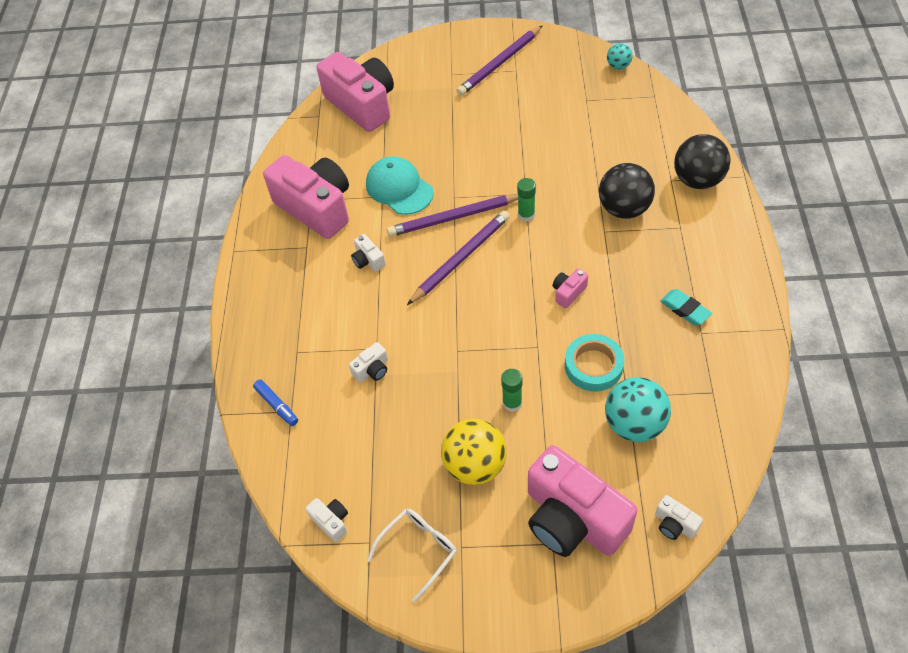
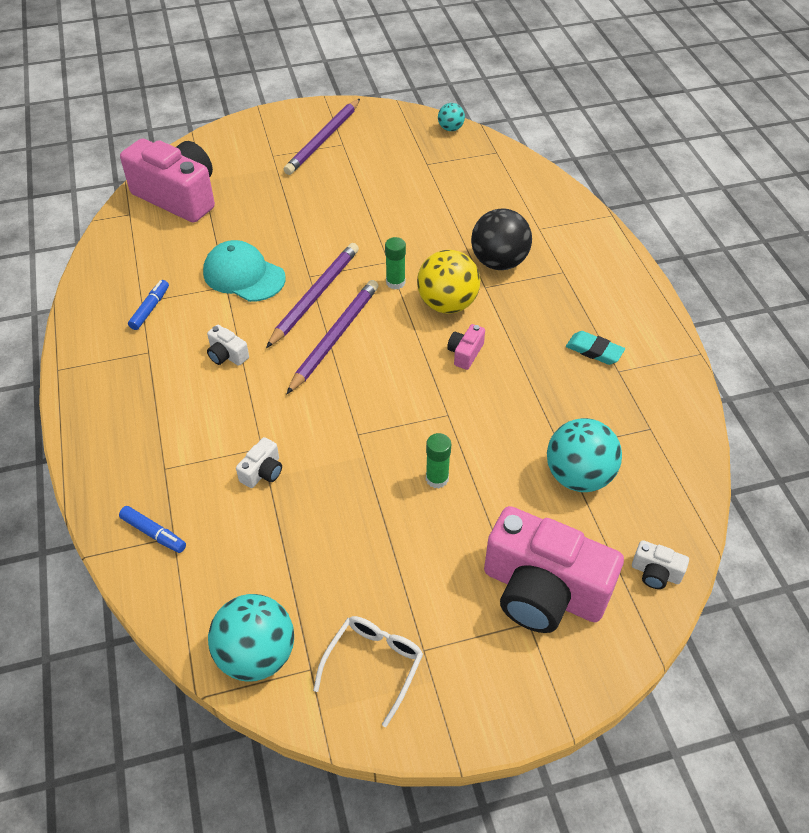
camera: 20 degrees left, 5 degrees down
pink camera [263,155,349,239] -> blue marker [128,280,169,330]
white camera [305,498,348,542] -> turquoise ball [208,594,294,682]
purple pencil [387,194,518,237] -> purple pencil turned 150 degrees clockwise [266,243,359,348]
yellow ball [441,419,507,485] -> yellow ball moved to [417,250,480,314]
turquoise tape [565,334,624,391] -> none
black ball [674,134,731,189] -> none

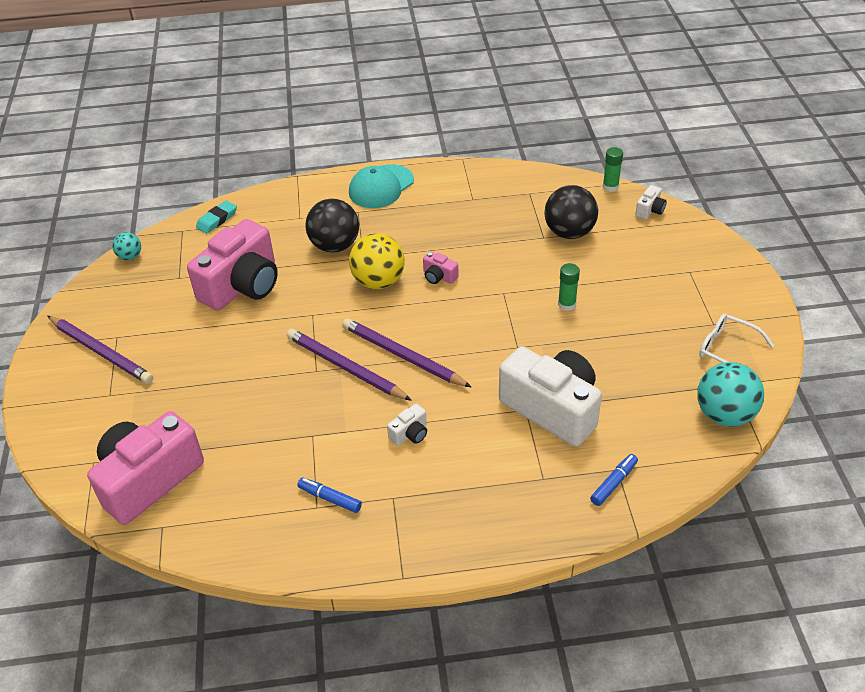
camera: 80 degrees left, 5 degrees down
turquoise cap [203,240,286,302] -> turquoise cap moved to [349,164,414,208]
white camera [236,437,282,488] -> white camera [499,347,602,447], size x2.47
green glue stick [385,237,406,289] -> green glue stick moved to [603,147,623,192]
pink camera [484,506,624,633] -> pink camera moved to [187,219,278,311]
turquoise ball [547,418,622,492] -> black ball [544,185,598,239]
turquoise eraser [566,331,625,365] -> turquoise eraser moved to [196,200,237,234]

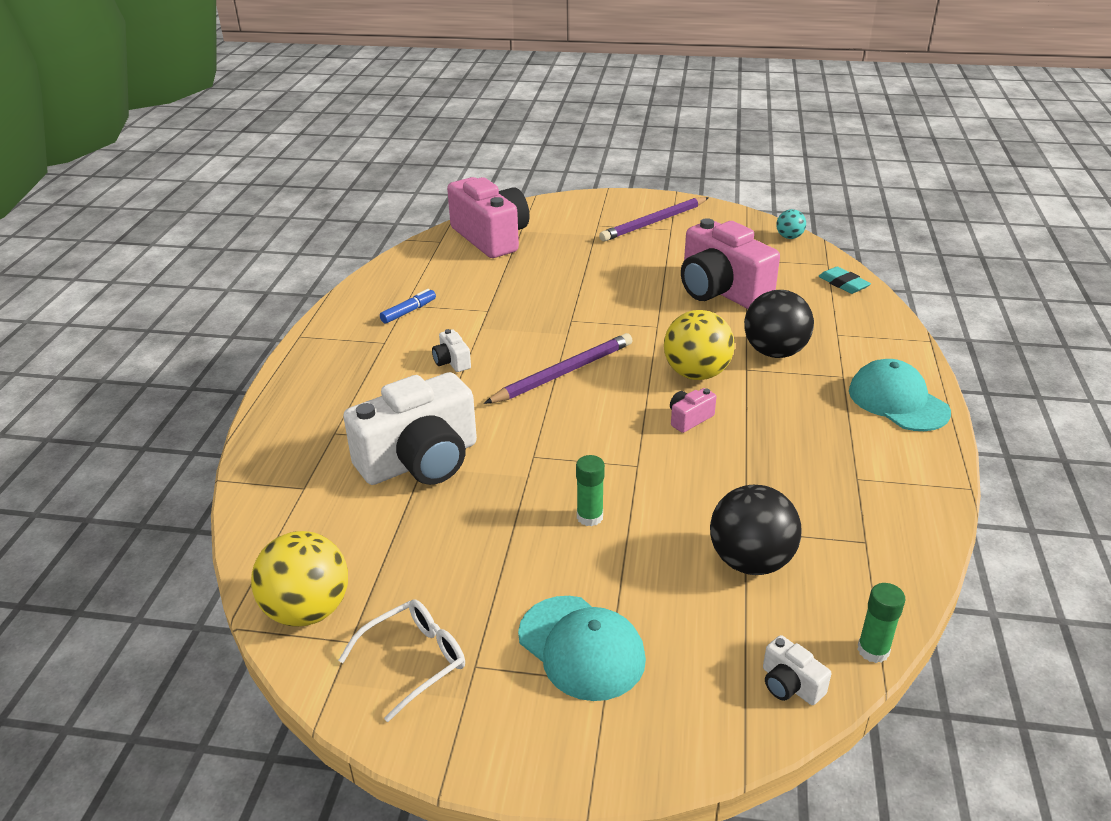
camera: 105 degrees right, 10 degrees down
purple pencil [287,329,412,401] -> none
blue marker [590,454,638,506] -> none
turquoise ball [697,362,764,427] -> yellow ball [251,531,348,627]
none -> turquoise cap [518,596,646,701]

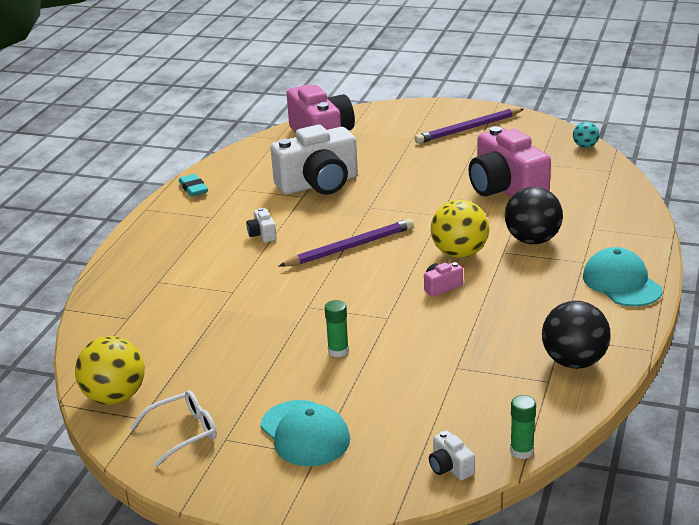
camera: 10 degrees right, 5 degrees down
white camera [343,372,477,485] -> white camera moved to [271,125,358,195]
blue marker [380,289,436,324] -> none
black ball [710,485,801,575] -> black ball moved to [542,301,611,369]
turquoise eraser [818,267,871,294] -> turquoise eraser moved to [179,174,208,197]

